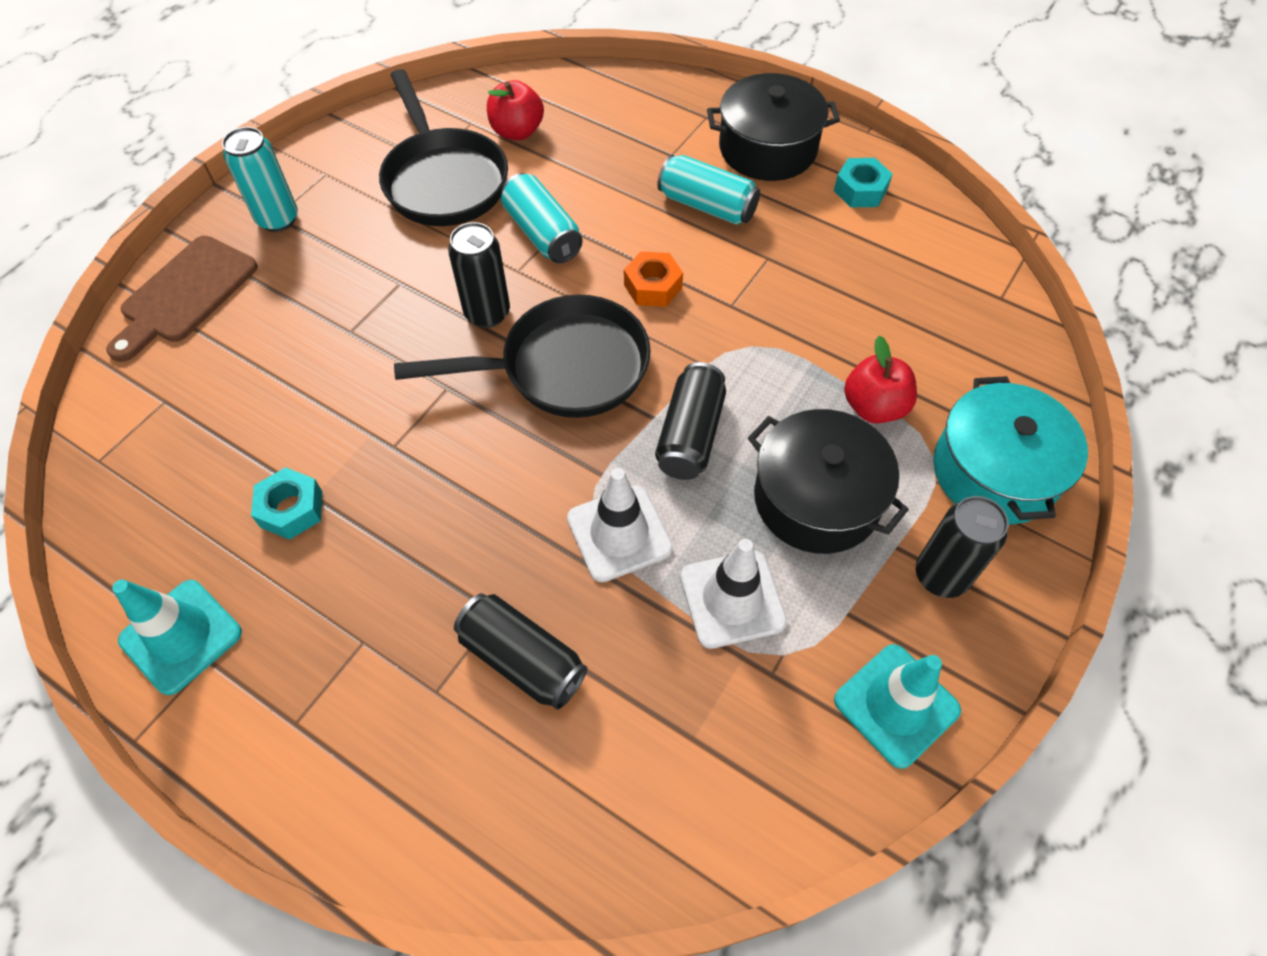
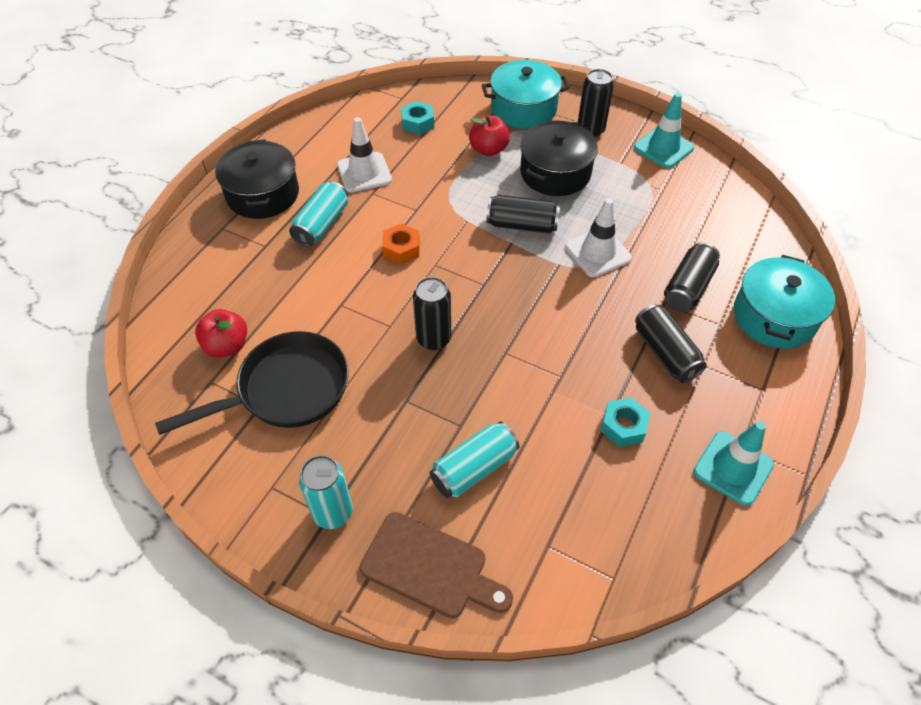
camera: 95 degrees left, 5 degrees down
black pan [394,294,651,418] -> none
turquoise can [501,173,583,264] -> turquoise can moved to [429,421,520,498]
white traffic cone [680,539,787,649] -> white traffic cone moved to [337,117,392,192]
turquoise nut [834,158,892,207] -> turquoise nut moved to [401,101,434,135]
none -> black can [635,304,707,383]
none -> turquoise pot [734,255,835,349]

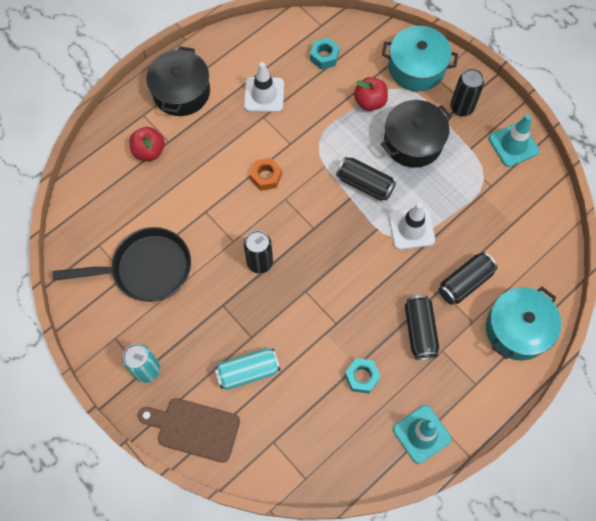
camera: 20 degrees right, 15 degrees up
red apple [195,309,247,358] -> red apple moved to [129,127,165,161]
turquoise can [289,181,348,247] -> none
brown cutting board [360,512,513,618] -> brown cutting board turned 150 degrees clockwise [138,398,240,463]

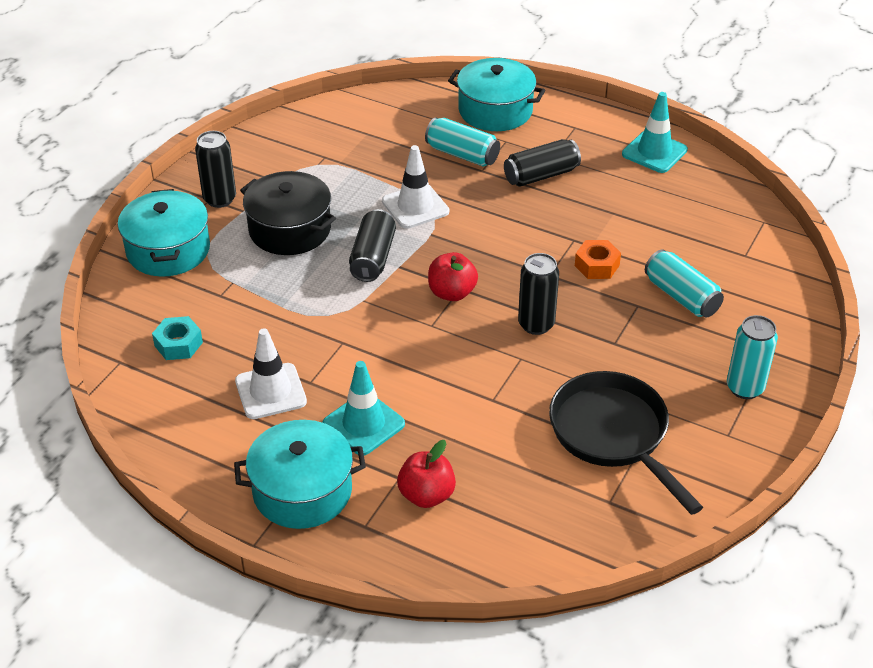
camera: 110 degrees left, 25 degrees down
brown cutting board [138,398,240,463] -> none
black pot [146,46,210,116] -> turquoise pot [234,420,366,529]
orange nut [250,158,282,191] -> orange nut moved to [575,240,621,279]
turquoise nut [345,358,381,393] -> none
red apple [354,77,388,111] -> red apple moved to [428,252,478,301]
black can [438,252,498,305] -> turquoise can [425,117,500,167]
turquoise traffic cone [489,114,539,167] -> turquoise traffic cone moved to [323,361,405,455]

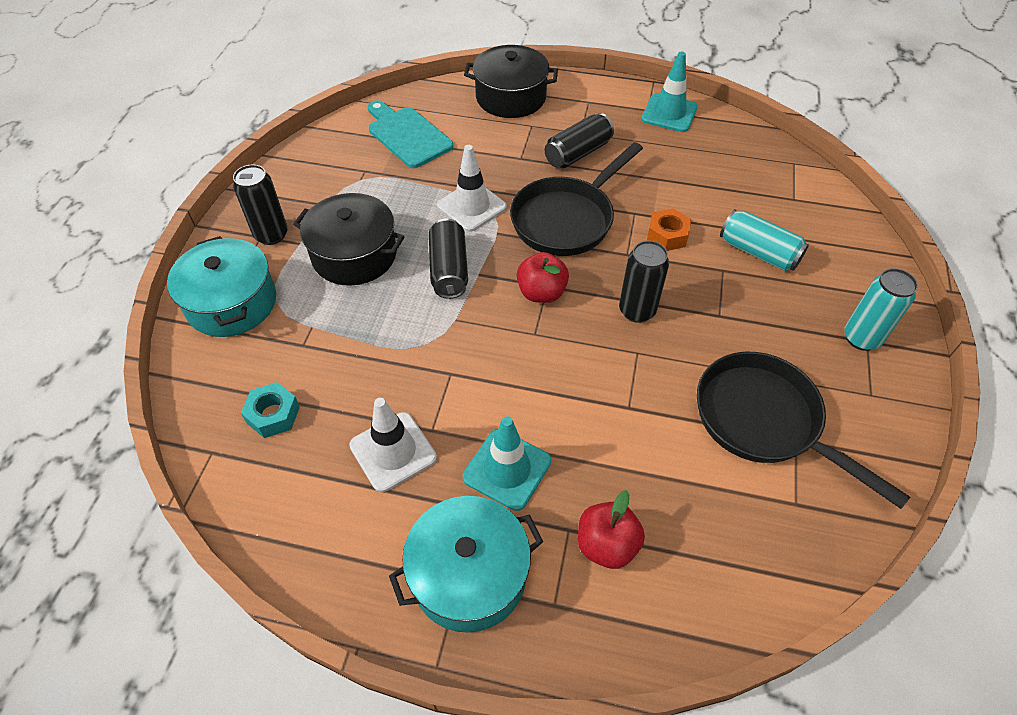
camera: 15 degrees left, 10 degrees up
turquoise can [425,117,500,167] -> none
turquoise pot [448,58,545,131] -> black pot [464,45,558,118]
none -> turquoise cutting board [368,100,453,168]
none -> black pan [510,142,643,256]

